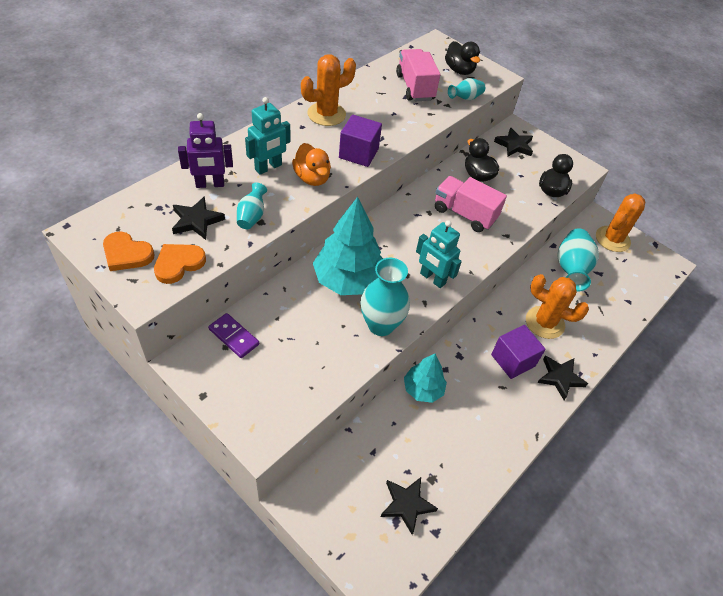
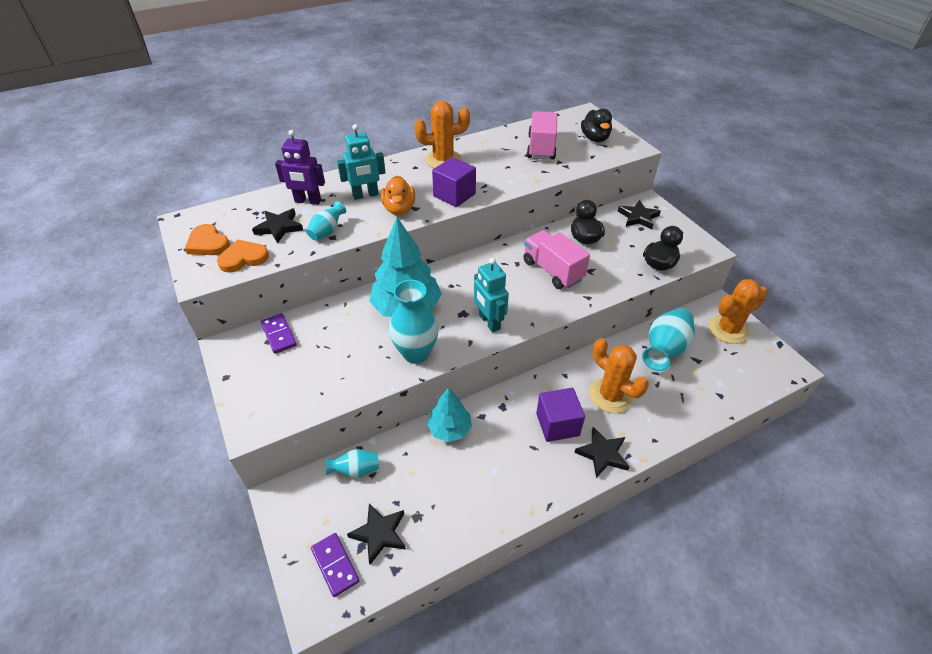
camera: 25 degrees right, 5 degrees down
turquoise vase [448,78,485,100] -> turquoise vase moved to [326,449,379,478]
none -> purple domino [311,533,359,597]

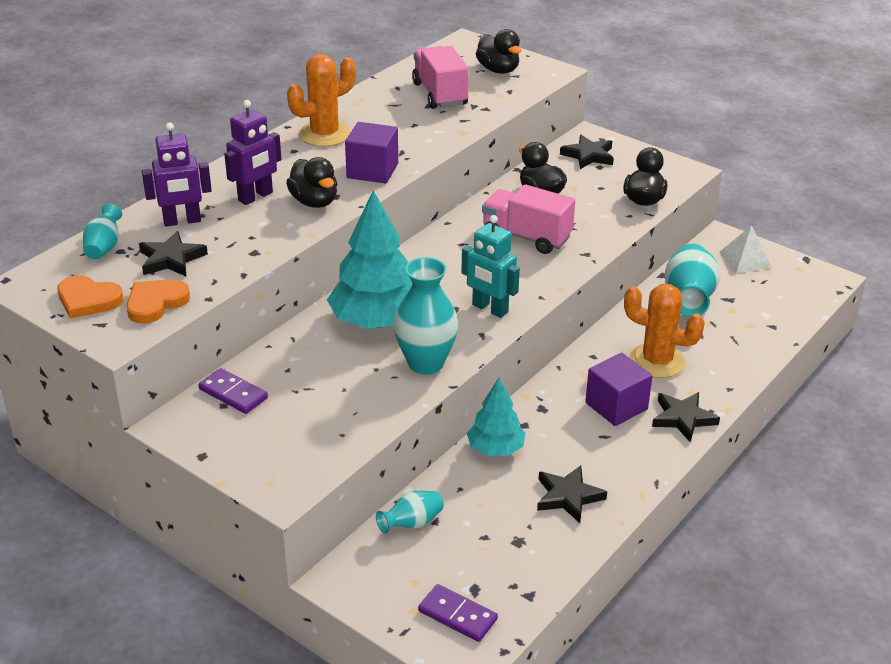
camera: 25 degrees left, 10 degrees down
turquoise vase [306,201,346,241] -> turquoise vase moved to [83,204,122,259]
turquoise robot [337,124,386,200] -> purple robot [224,100,281,205]
black star [347,504,406,565] -> black star moved to [537,465,607,523]
orange duck [381,176,415,215] -> black duck [286,157,337,208]
orange cactus [709,279,768,344] -> white pyramid [720,225,772,273]

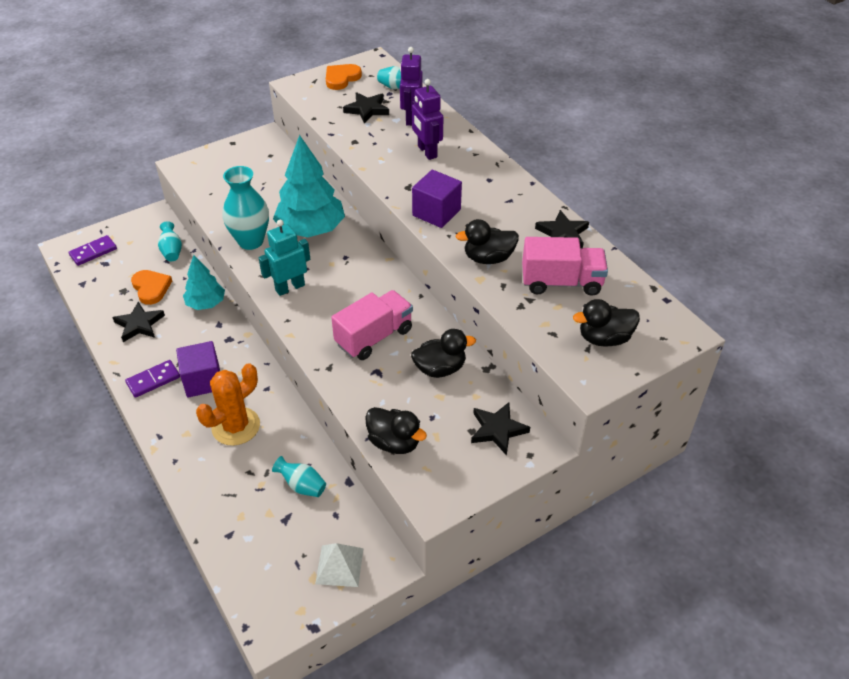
camera: 110 degrees right, 10 degrees up
orange heart [126,279,190,324] -> orange heart moved to [131,270,172,305]
purple domino [199,368,268,414] -> purple domino moved to [125,360,180,398]
black duck [286,157,337,208] -> black duck moved to [456,219,519,264]
orange cactus [287,54,356,147] -> none
black star [652,392,720,442] -> black star moved to [535,210,589,249]
turquoise vase [664,244,720,317] -> turquoise vase [272,456,326,497], size x0.55

